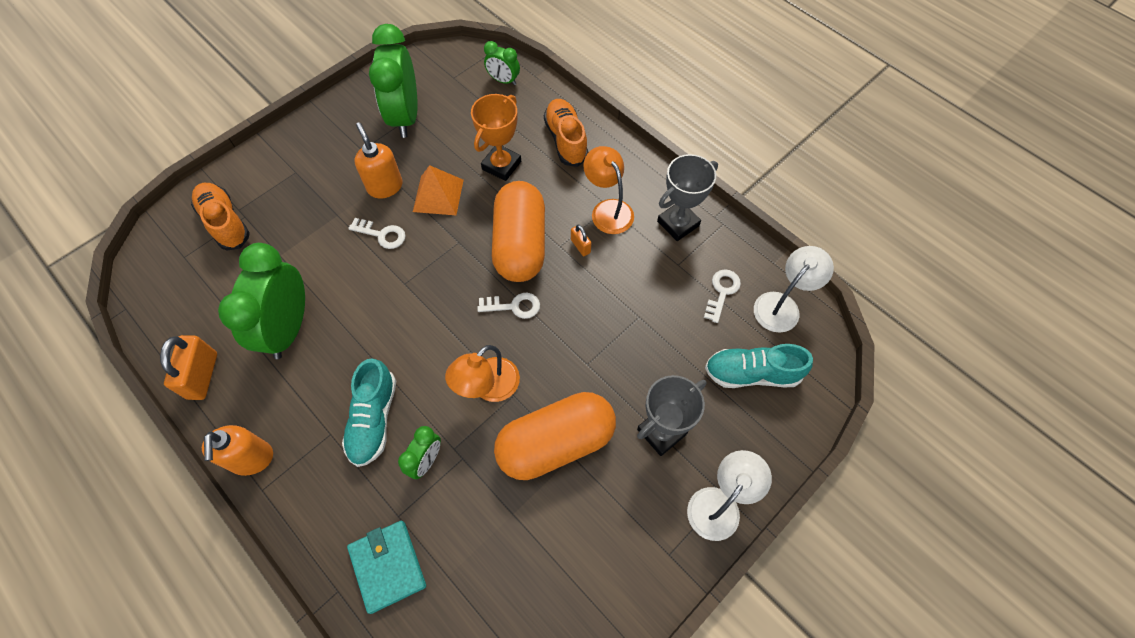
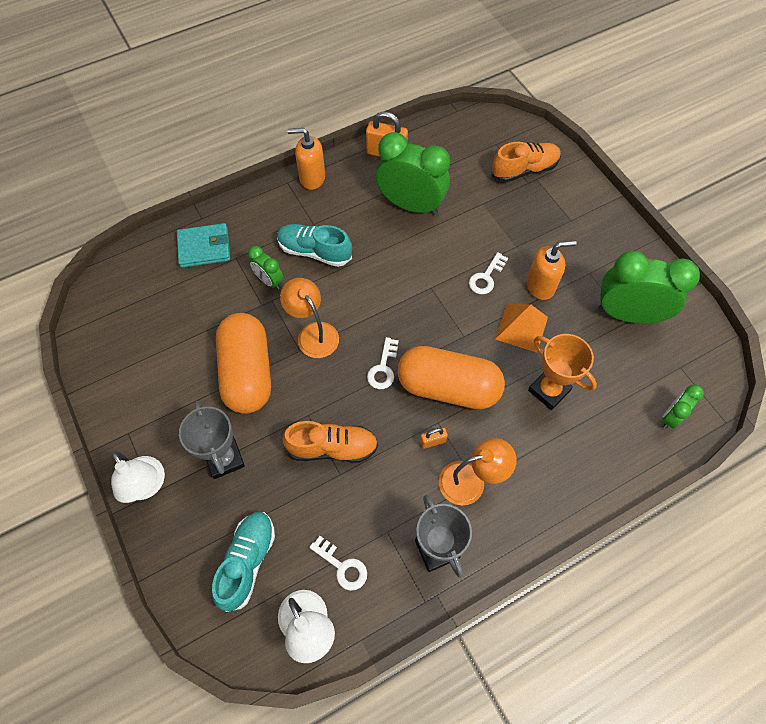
camera: 105 degrees right, 0 degrees up
orange shoe [544,99,588,167] -> orange shoe moved to [283,421,378,463]

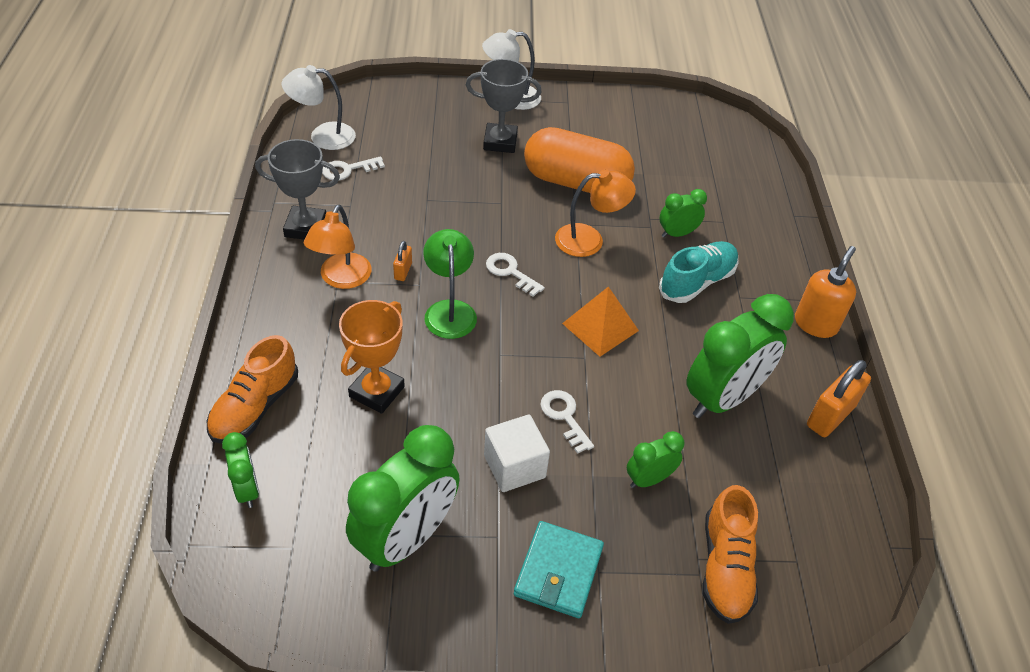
camera: 115 degrees right, 15 degrees down
turquoise wallet [177,223,230,268] -> turquoise wallet moved to [514,521,604,618]
turquoise shoe [212,512,275,612] -> none
orange shoe [283,421,378,463] -> orange shoe moved to [207,335,298,444]
orange capsule [397,346,505,409] -> green lamp [423,229,477,339]
orange pyramid [495,304,548,353] -> orange pyramid moved to [562,286,639,357]
orange soap dispenser [527,241,577,300] -> white cube [484,415,550,492]
orange trophy [528,334,597,410] -> orange trophy turned 45 degrees counterclockwise [339,300,405,414]
none -> green clock [627,431,685,488]

